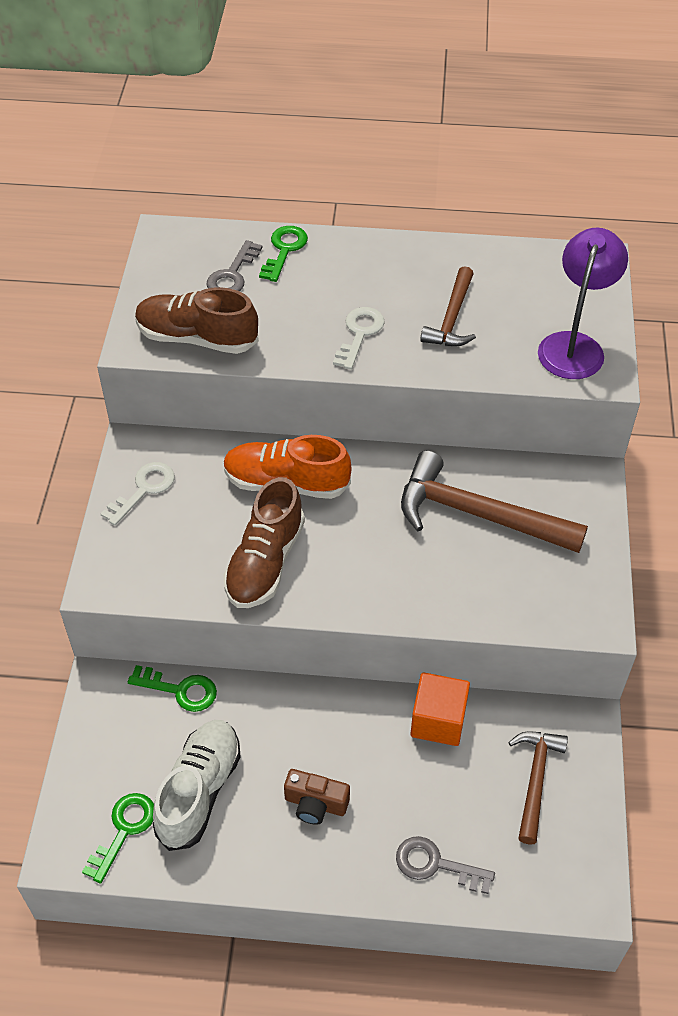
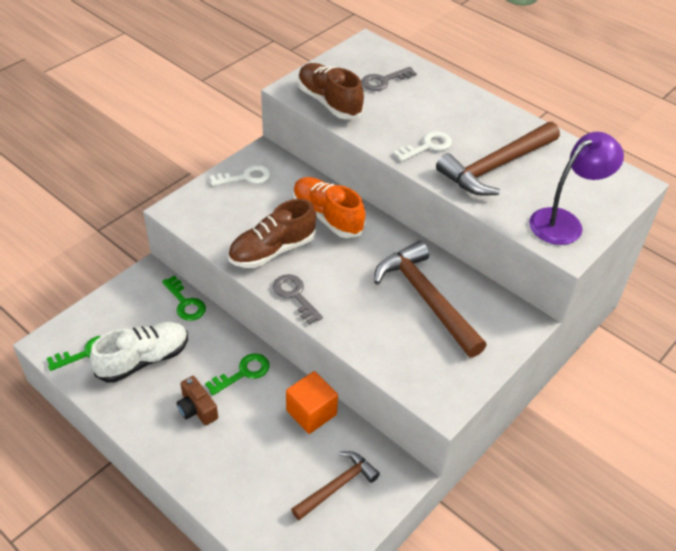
camera: 35 degrees right, 5 degrees down
green key [259,226,308,282] -> green key moved to [205,353,270,395]
grey key [396,836,495,894] -> grey key moved to [273,274,323,325]
brown hammer [420,266,476,346] -> brown hammer [436,122,560,196], size x1.67

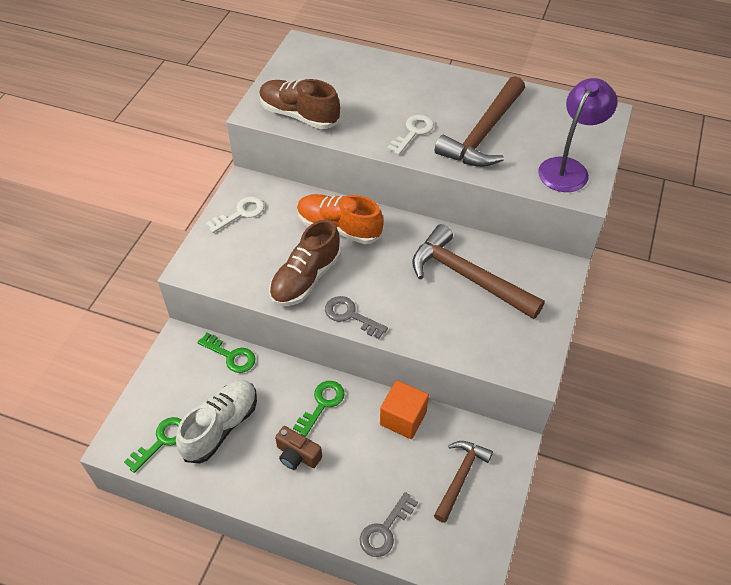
camera: 20 degrees left, 5 degrees up
grey key [361,67,417,91] -> grey key moved to [360,492,418,557]

